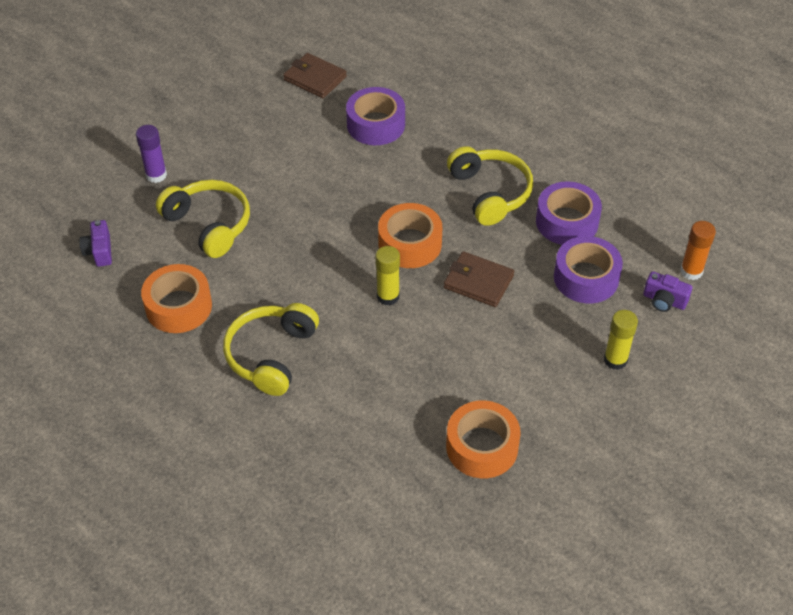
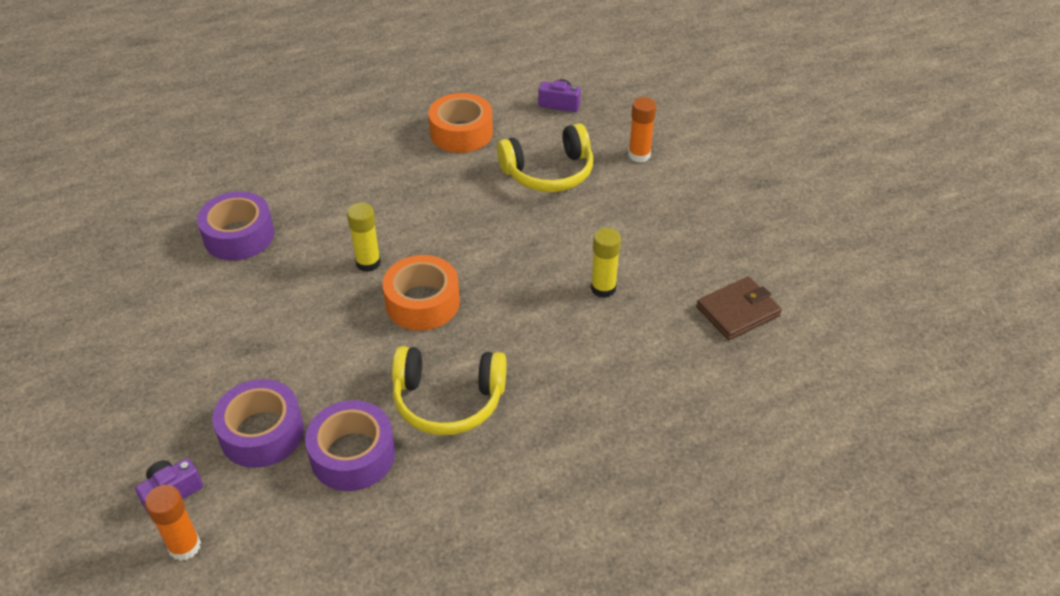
camera: 115 degrees right, 5 degrees down
purple glue stick [136,125,167,183] -> orange glue stick [628,97,656,163]
yellow headphones [223,303,319,396] -> none
purple tape [346,87,405,145] -> purple tape moved to [197,191,274,260]
brown wallet [443,251,514,307] -> none
orange tape [446,401,521,478] -> none
yellow glue stick [604,310,638,370] -> yellow glue stick moved to [591,228,621,298]

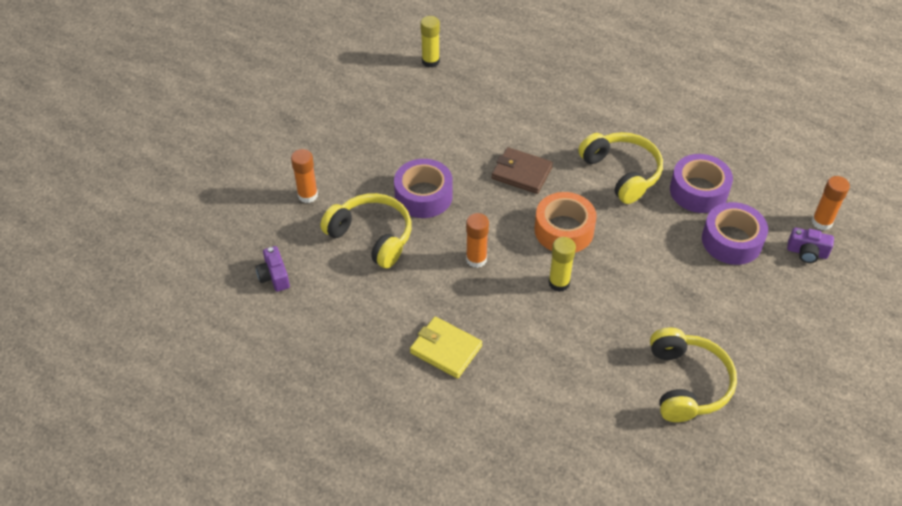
camera: 125 degrees left, 5 degrees up
purple tape [197,191,274,260] -> purple tape moved to [394,159,453,218]
orange tape [428,93,493,153] -> none
yellow glue stick [591,228,621,298] -> yellow glue stick moved to [420,16,440,68]
brown wallet [696,277,782,340] -> brown wallet moved to [492,147,553,194]
none -> yellow wallet [410,317,482,379]
none -> orange glue stick [466,213,489,268]
none -> yellow headphones [650,327,737,422]

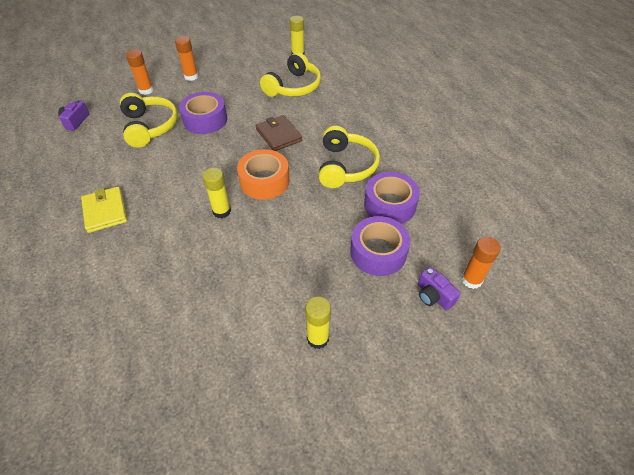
camera: 35 degrees right, 0 degrees up
orange glue stick [466,213,489,268] -> orange glue stick moved to [175,36,198,81]
yellow headphones [650,327,737,422] -> yellow headphones moved to [260,52,321,97]
none -> yellow glue stick [305,297,331,349]

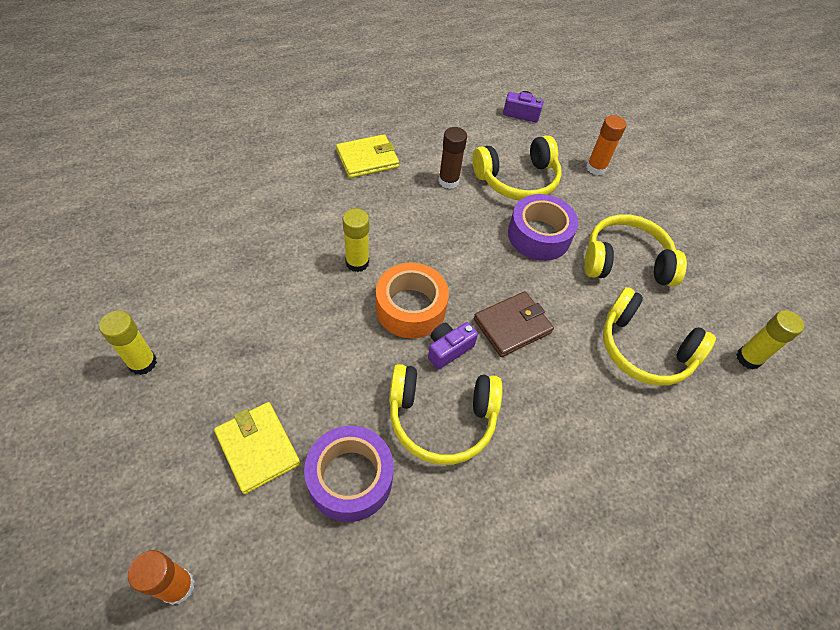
camera: 85 degrees right, 5 degrees up
orange glue stick [175,36,198,81] -> none
purple tape [350,216,410,276] -> yellow wallet [214,402,300,494]
purple camera [418,267,460,310] -> purple camera moved to [428,322,478,370]
none -> brown glue stick [438,127,467,189]
none -> yellow headphones [584,214,687,286]

